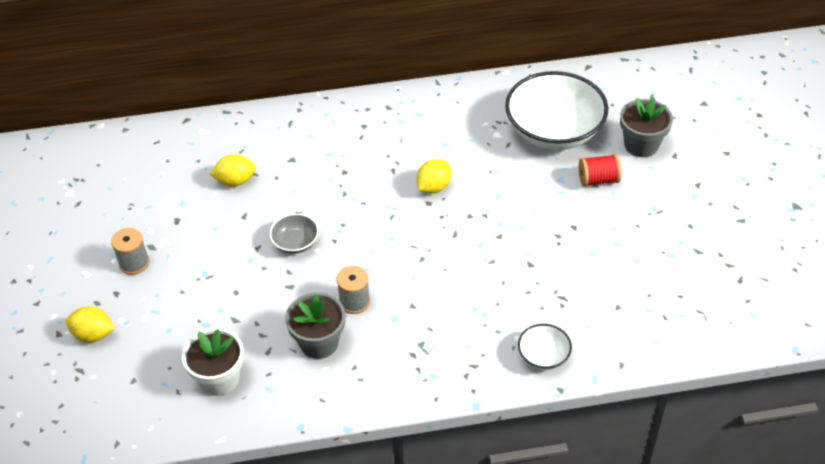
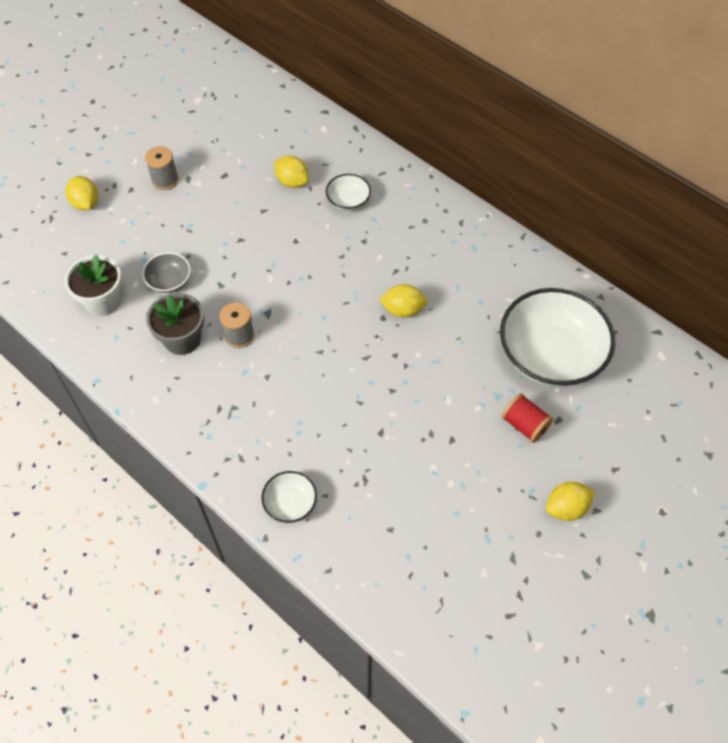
camera: 50 degrees right, 10 degrees up
grey bowl [269,213,319,254] -> grey bowl moved to [142,252,191,293]
grey flower pot [620,97,673,157] -> none
none -> white bowl [326,174,371,211]
none -> yellow lemon [546,482,595,521]

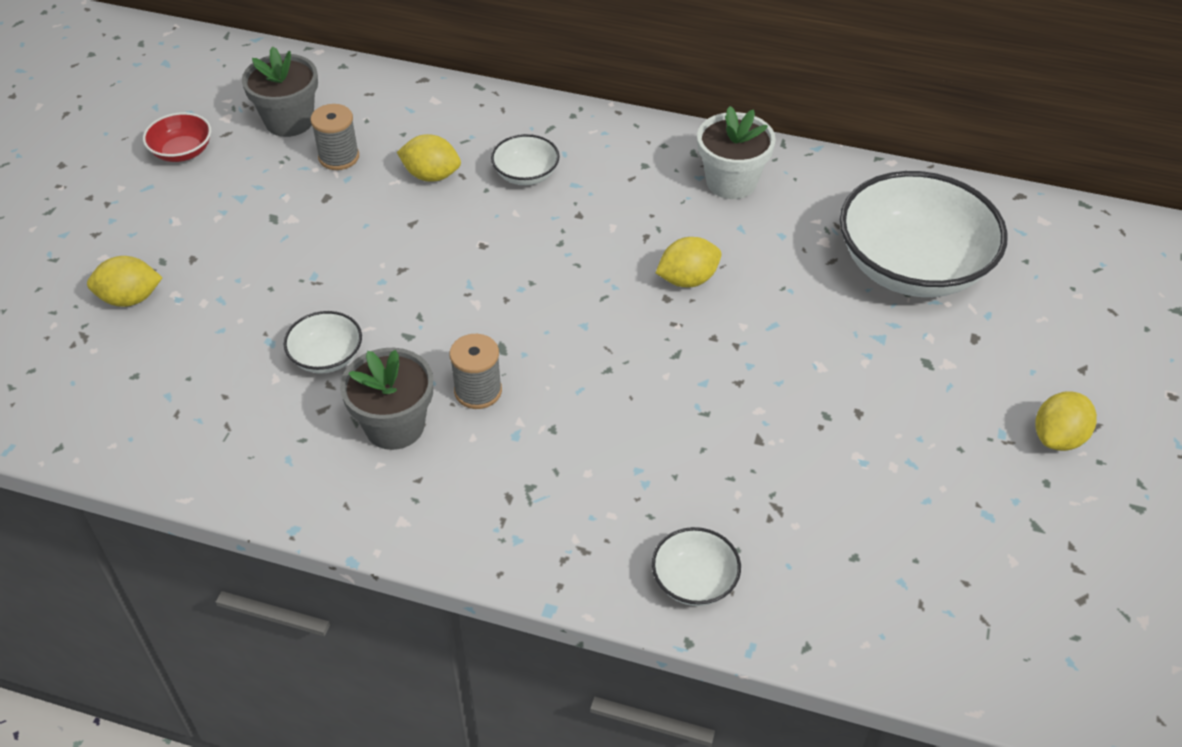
camera: 25 degrees left, 10 degrees down
white flower pot [64,254,122,316] -> white flower pot moved to [697,106,776,199]
yellow lemon [66,176,98,210] -> yellow lemon turned 45 degrees counterclockwise [87,256,162,307]
grey bowl [142,252,191,293] -> white bowl [284,311,362,373]
grey spool [145,146,179,190] -> grey spool moved to [311,104,359,170]
red spool [501,393,553,443] -> none
none -> red bowl [143,112,211,162]
none -> grey flower pot [242,46,318,137]

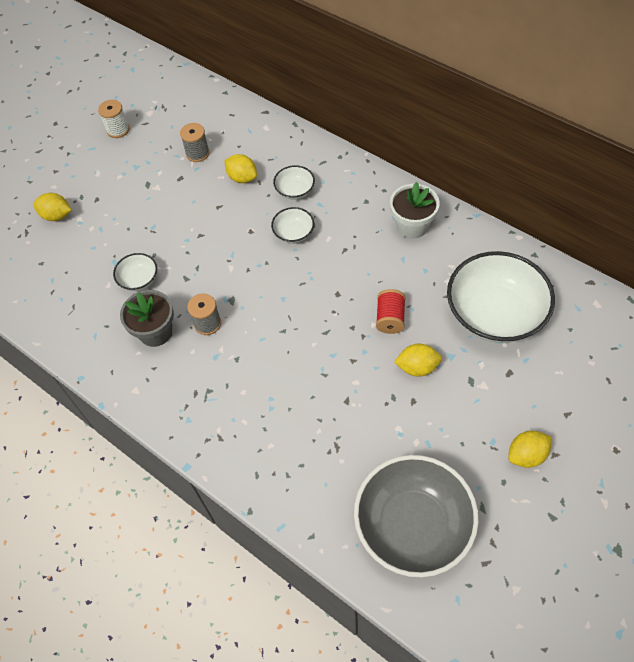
camera: 25 degrees right, 10 degrees up
red bowl [143,112,211,162] -> white spool [98,100,130,138]
grey flower pot [242,46,318,137] -> none
white bowl [652,527,741,606] -> white bowl moved to [271,207,314,243]
yellow lemon [656,237,722,288] -> yellow lemon moved to [394,344,442,377]
none -> grey bowl [354,455,479,577]
none -> red spool [376,289,406,334]

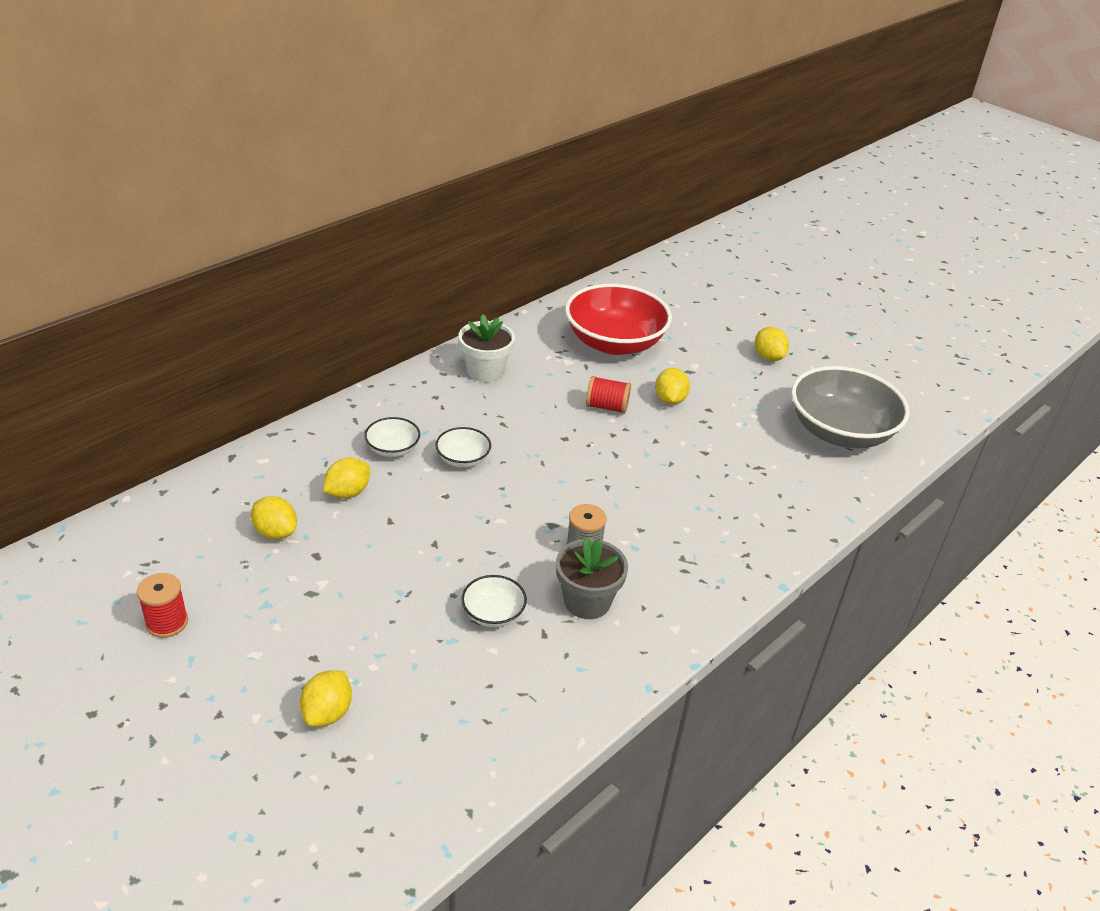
camera: 90 degrees left, 20 degrees down
white spool [98,100,130,138] -> red spool [137,573,188,638]
grey spool [180,123,210,162] -> yellow lemon [251,496,297,539]
white bowl [447,251,555,343] -> red bowl [565,284,672,355]

